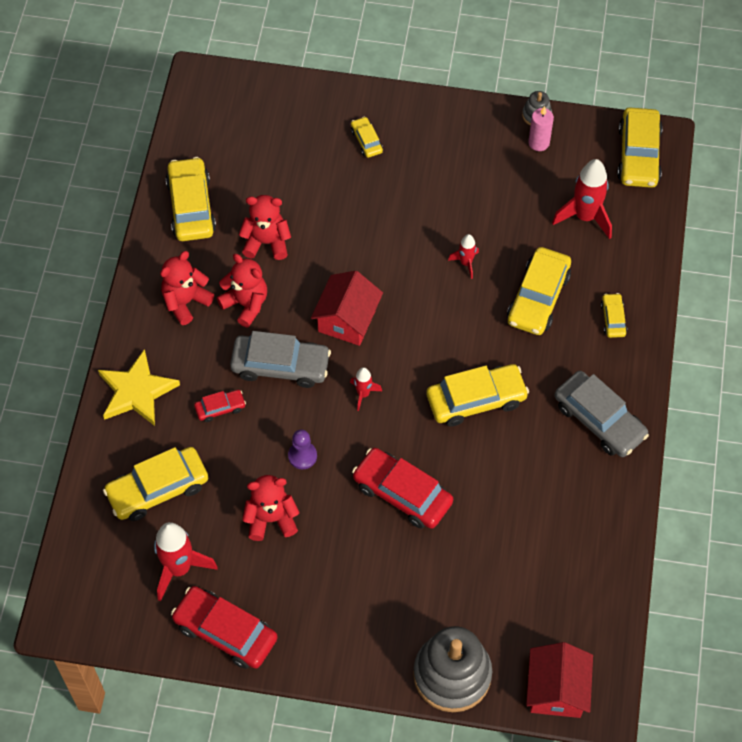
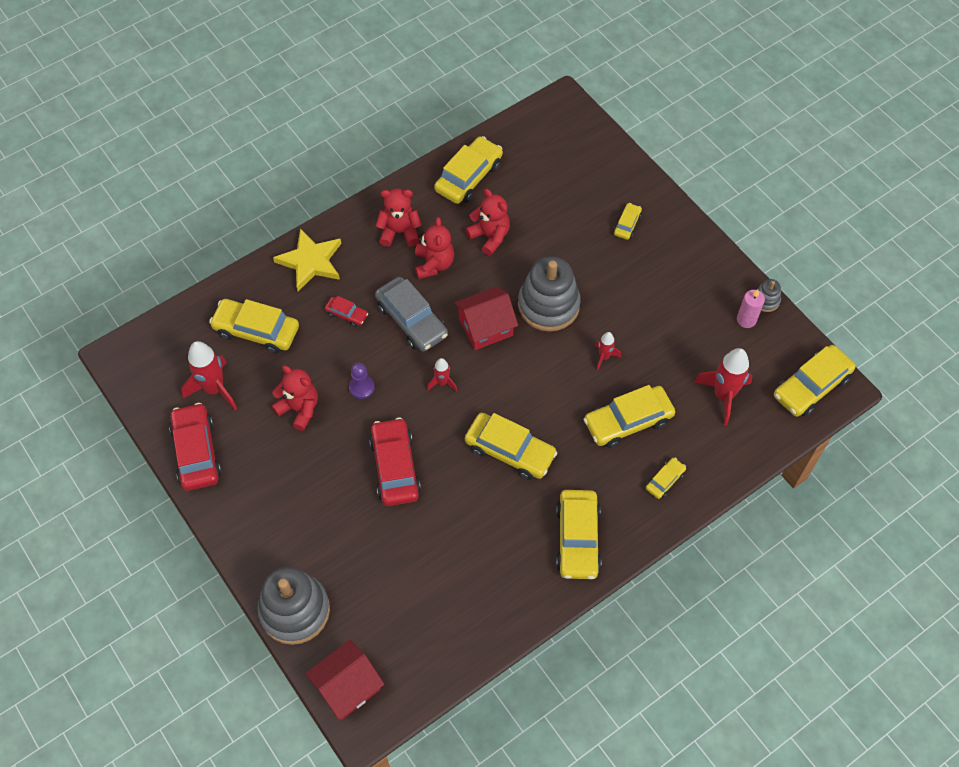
camera: 45 degrees right, 0 degrees up
grey car [555,371,649,457] -> yellow car [556,490,601,579]
none -> grey stacking toy [518,257,581,332]

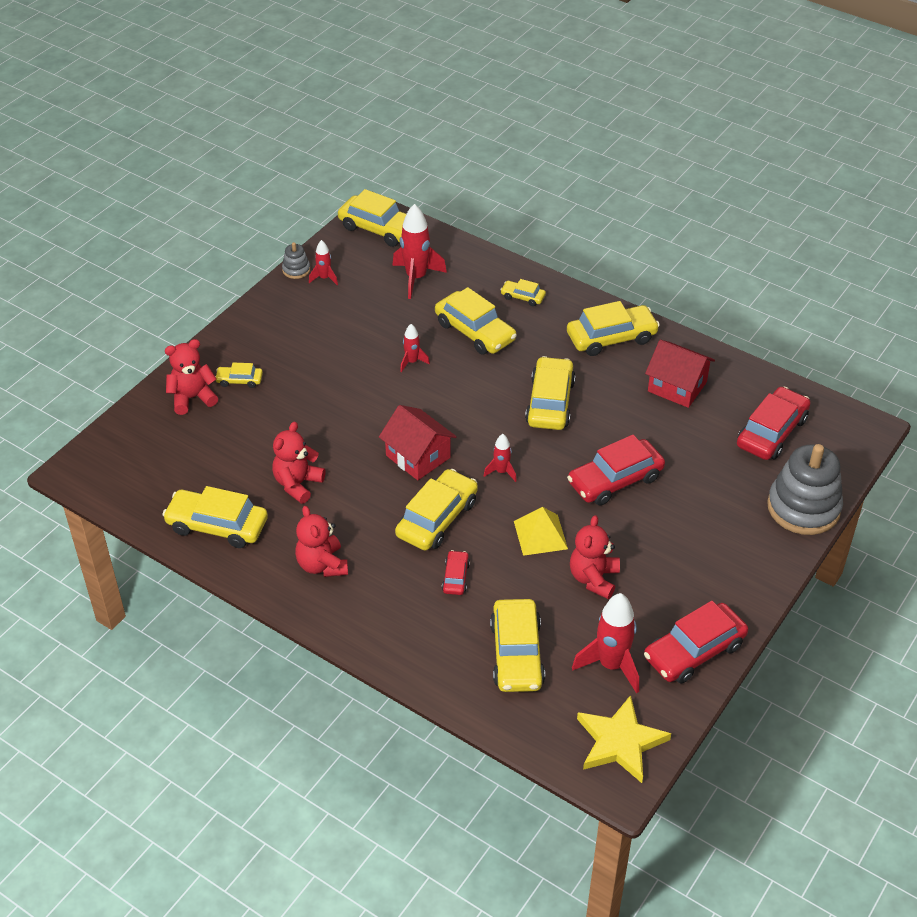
camera: 110 degrees left, 15 degrees down
yellow star [273,228,342,291] -> yellow star moved to [577,695,671,783]
red house [305,640,384,720] -> red house moved to [645,340,715,408]
purple pawn [349,363,375,399] -> yellow pyramid [514,507,568,556]
grey car [375,277,448,352] -> yellow car [395,469,478,551]
red teddy bear [415,217,454,279] -> red teddy bear moved to [165,339,218,415]
grey stacking toy [518,257,581,332] -> none
pink candle [737,290,765,328] -> red rocket [309,240,338,285]
none -> red car [737,386,810,460]

